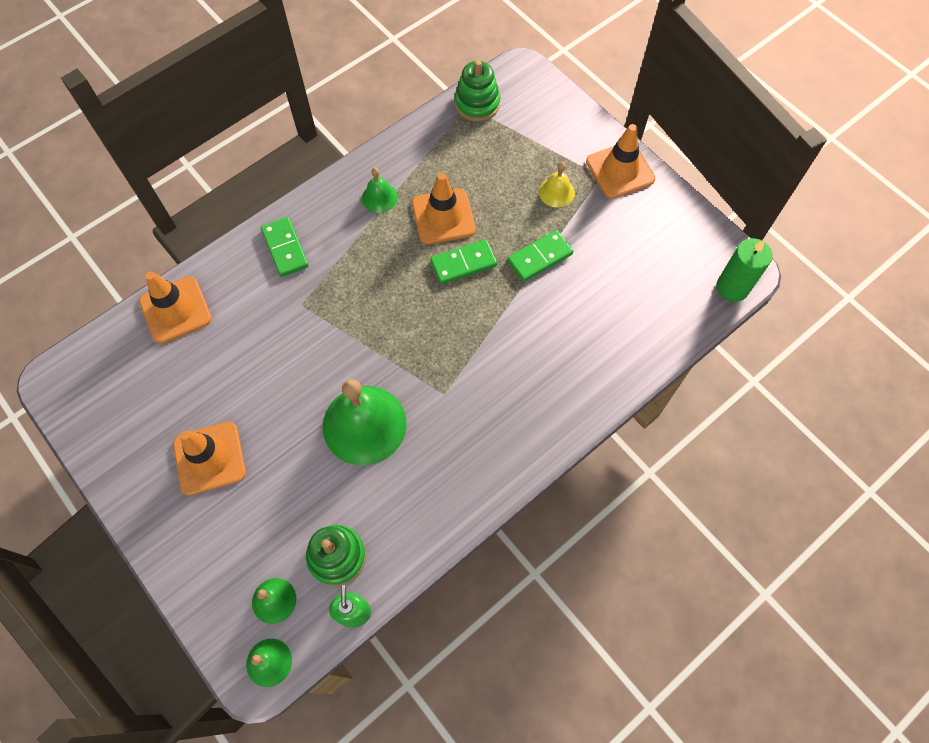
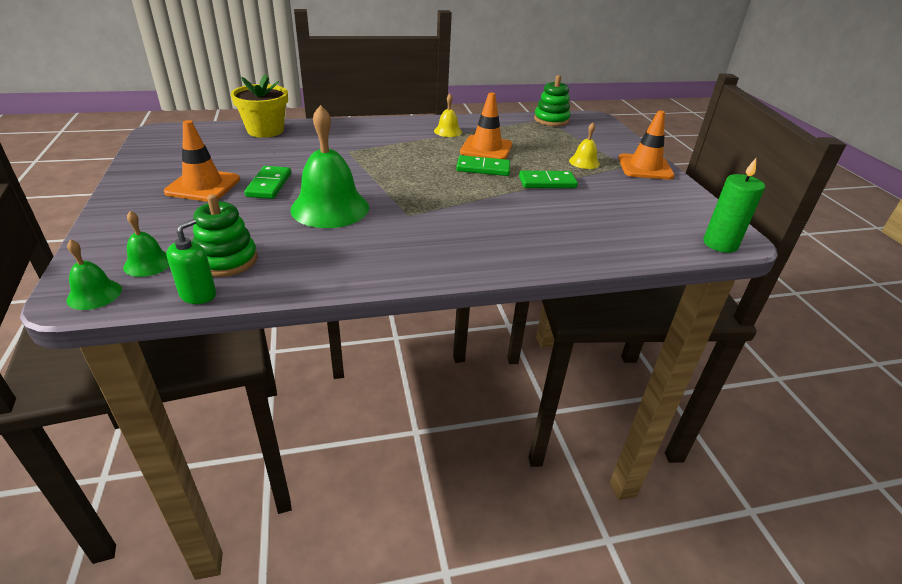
camera: 25 degrees right, 30 degrees down
orange traffic cone [139,272,212,344] -> yellow flower pot [231,74,288,138]
green domino [261,217,309,277] -> green domino moved to [244,166,291,199]
green bell [362,168,398,213] -> yellow bell [434,94,462,137]

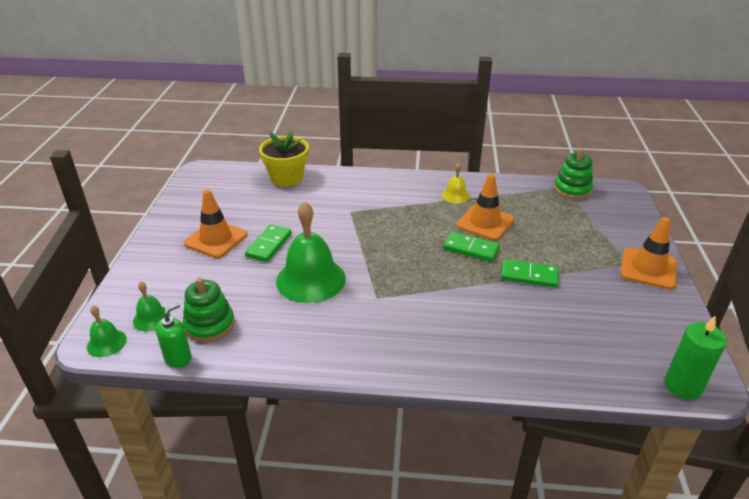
camera: 20 degrees right, 0 degrees up
yellow bell [569,122,600,169] -> none

